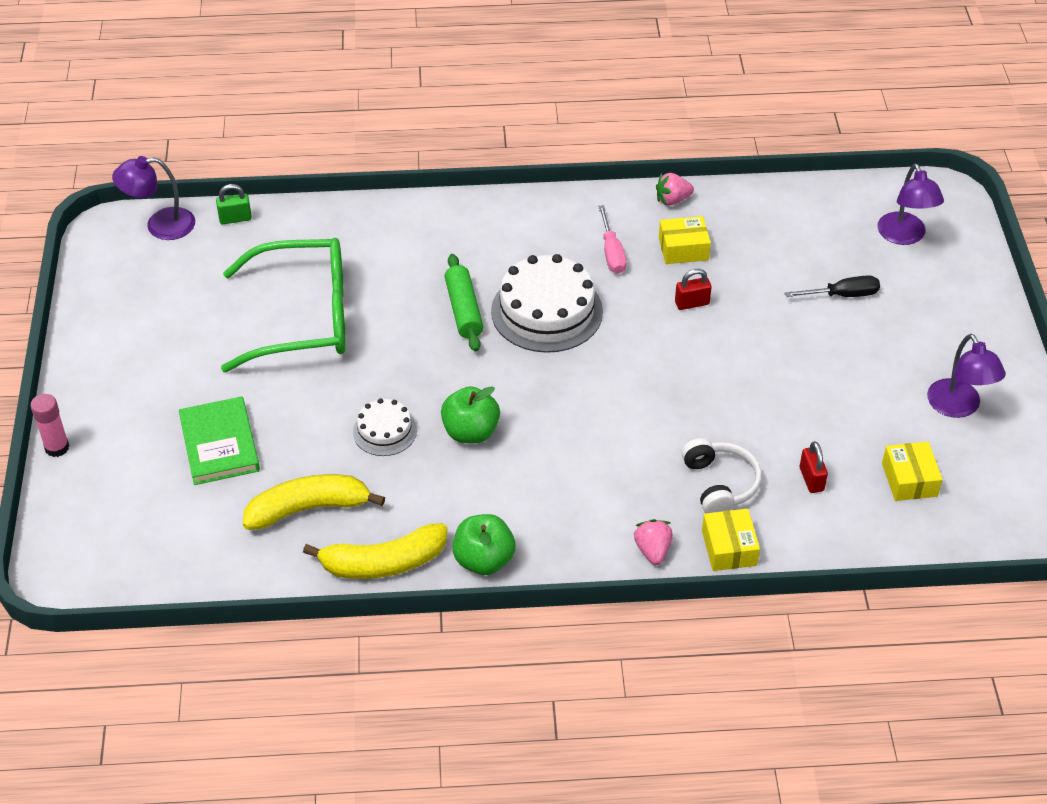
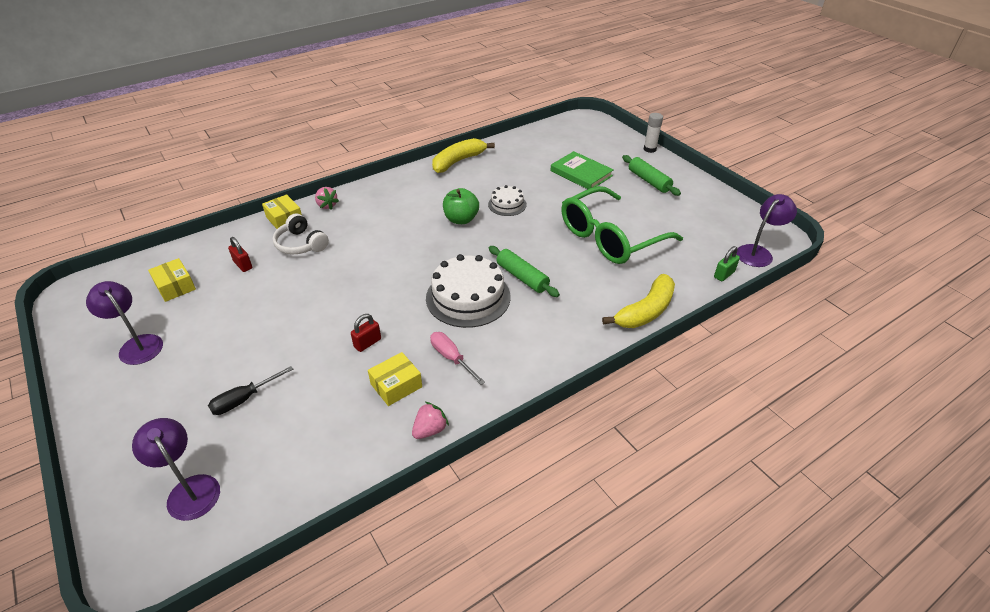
camera: 150 degrees right, 5 degrees down
pink glue stick [31,394,69,457] -> white glue stick [644,113,663,153]
yellow banana [243,474,385,530] -> yellow banana moved to [602,274,675,328]
green apple [453,514,516,575] -> none
none -> green rolling pin [622,155,681,196]

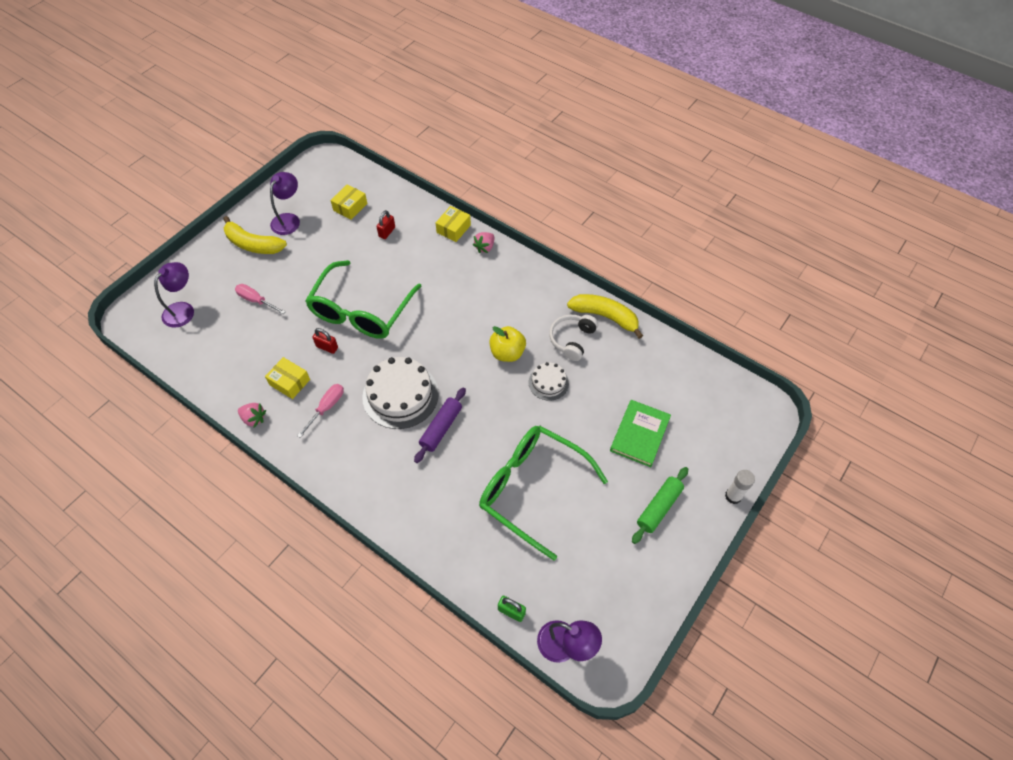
camera: 70 degrees right, 15 degrees up
black screwdriver [208,366,293,415] -> pink screwdriver [235,284,286,314]
white headphones [272,213,329,254] -> white headphones moved to [549,315,598,361]
green apple [443,188,479,224] -> yellow apple [489,326,526,362]
green rolling pin [489,246,560,297] -> purple rolling pin [414,387,466,463]
yellow banana [602,274,675,328] -> yellow banana moved to [223,216,287,254]
none -> green glasses [305,260,422,339]

